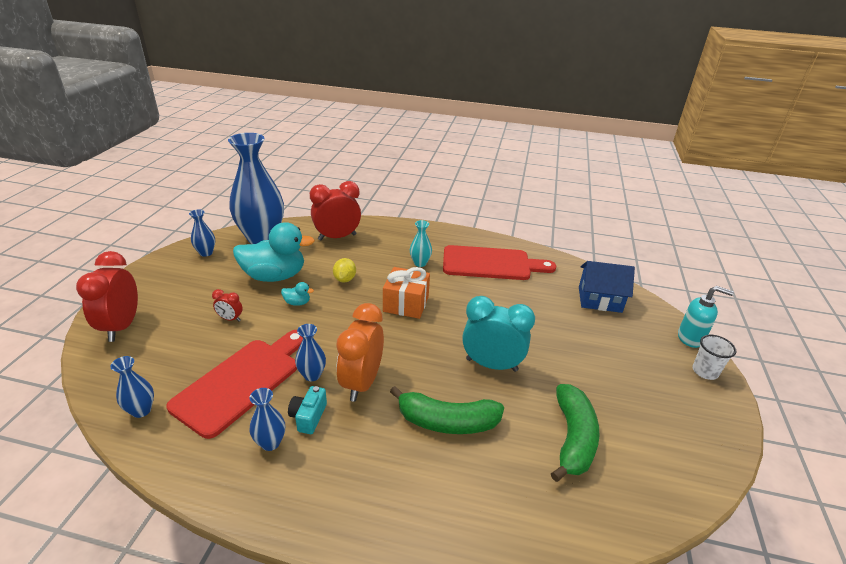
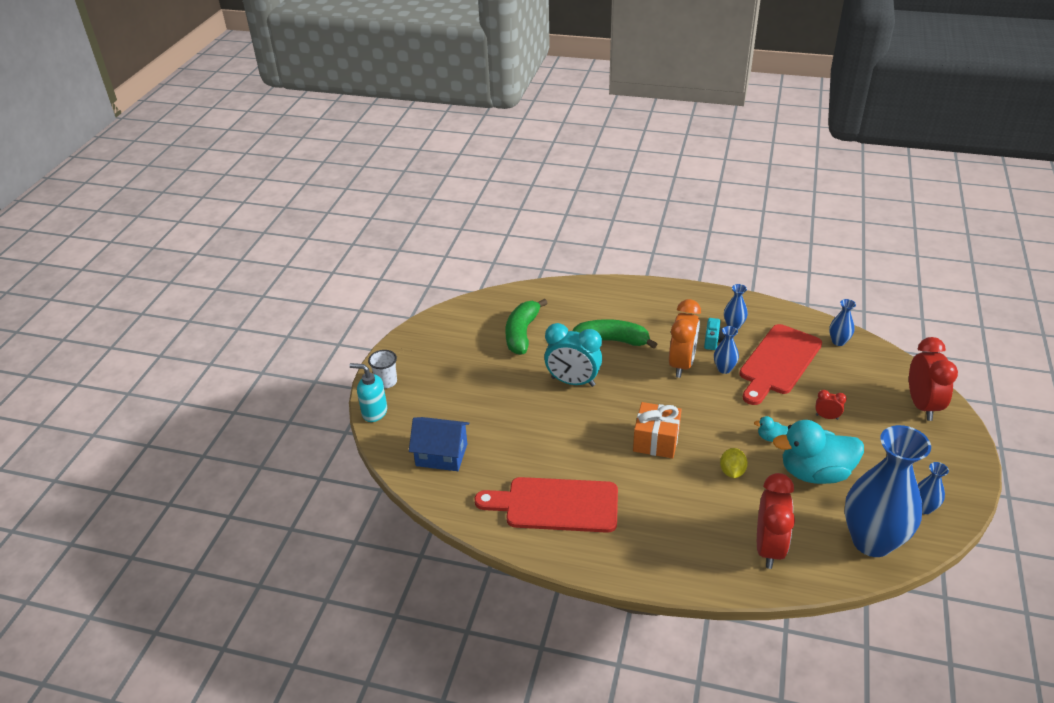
camera: 175 degrees left, 5 degrees up
red clock [310,181,361,241] -> red clock turned 60 degrees counterclockwise [757,473,795,569]
turquoise vase [410,220,432,267] -> none

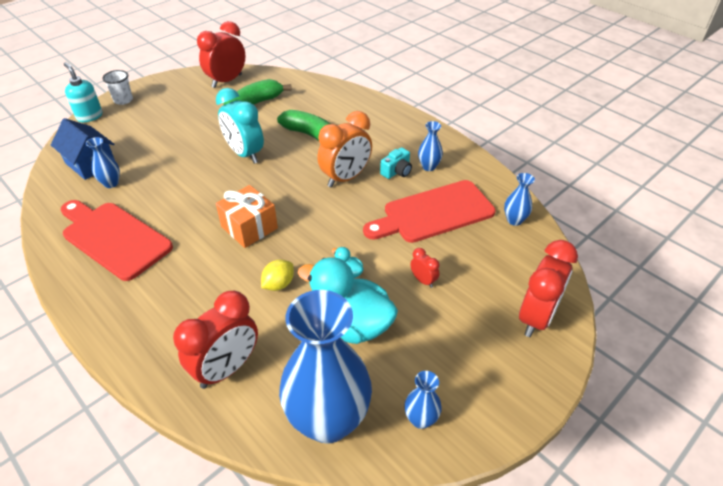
camera: 30 degrees right, 5 degrees up
blue vase [714,326,739,374] -> blue vase moved to [86,137,120,188]
none -> red clock [197,21,245,88]

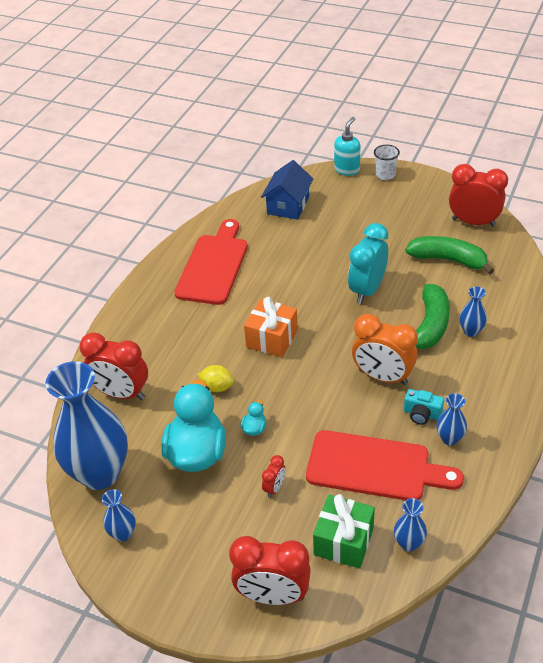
camera: 70 degrees right, 0 degrees up
blue vase [86,137,120,188] -> blue vase moved to [459,287,487,337]
red cutting board [363,180,495,243] -> red cutting board turned 150 degrees clockwise [306,430,464,500]
none -> green gift [313,494,375,569]

